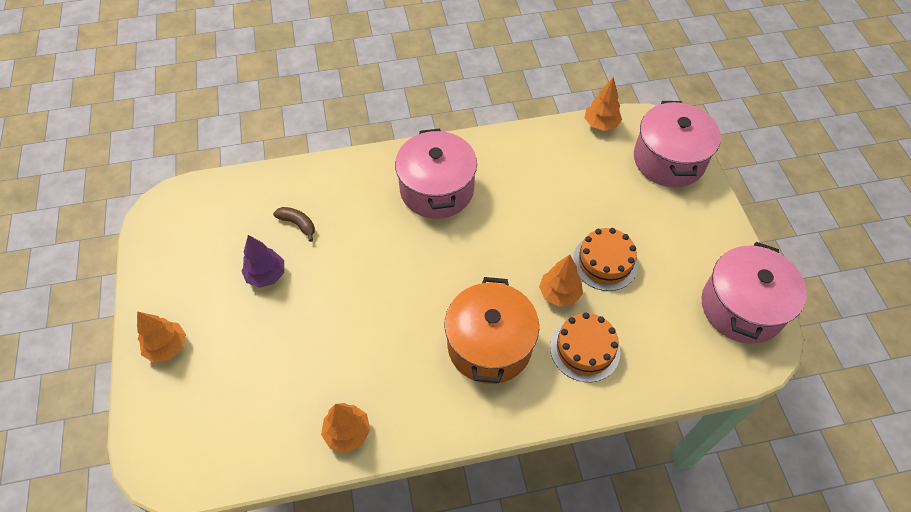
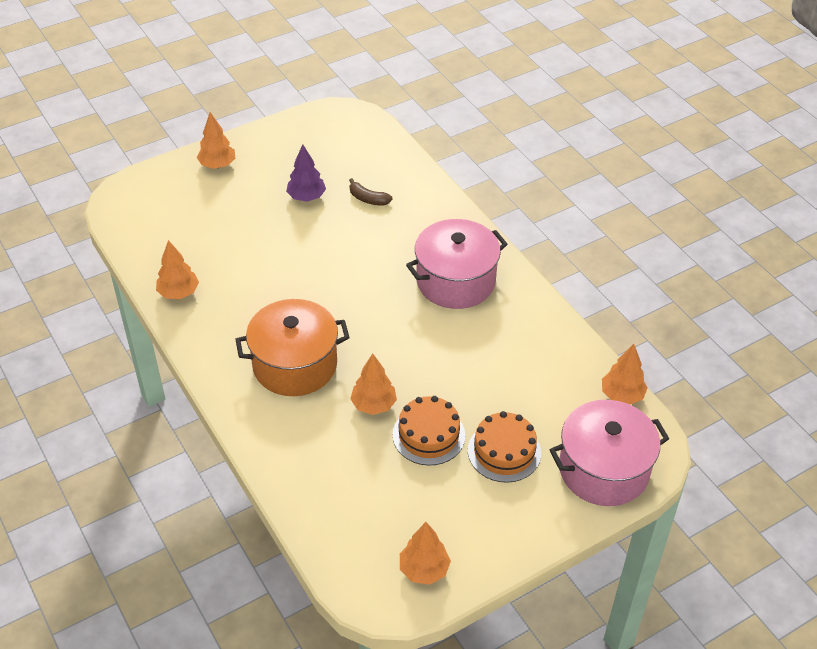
camera: 70 degrees right, 10 degrees down
brown banana [273,207,315,242] -> brown banana turned 105 degrees clockwise [349,178,393,205]
orange cake [550,313,620,382] -> orange cake moved to [468,411,541,483]
pink pot [701,242,807,344] -> orange tree [400,522,451,585]

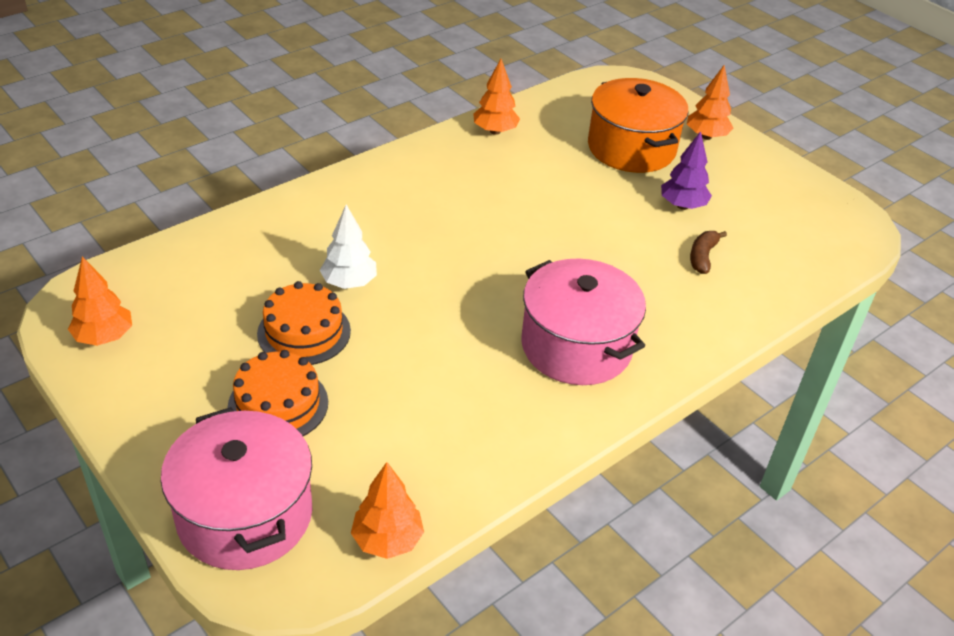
camera: 80 degrees right, 5 degrees down
orange pot [235,299,350,396] -> orange pot moved to [588,78,688,173]
orange tree [350,353,397,415] -> white tree [320,204,377,289]

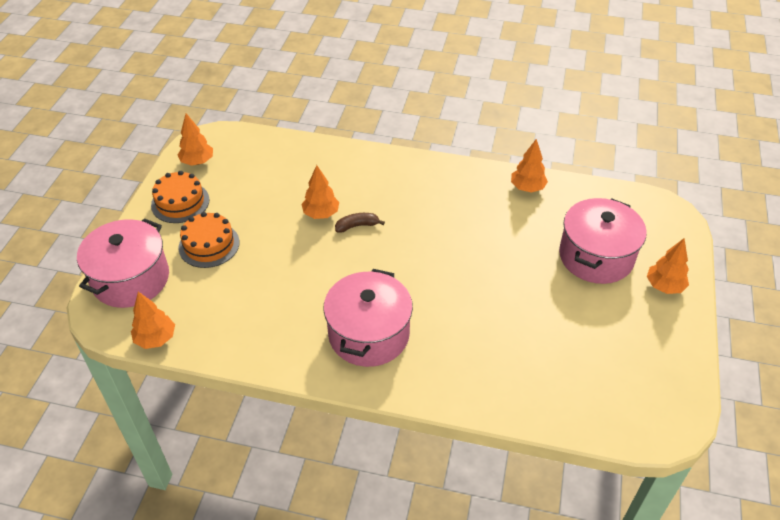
camera: 55 degrees right, 5 degrees up
orange cake [257,281,351,365] -> orange cake moved to [151,171,209,223]
white tree [320,204,377,289] -> orange tree [301,165,339,219]
orange pot [588,78,688,173] -> pink pot [559,198,647,284]
purple tree [661,131,712,210] -> none
brown banana [690,231,727,274] -> brown banana moved to [335,213,385,233]

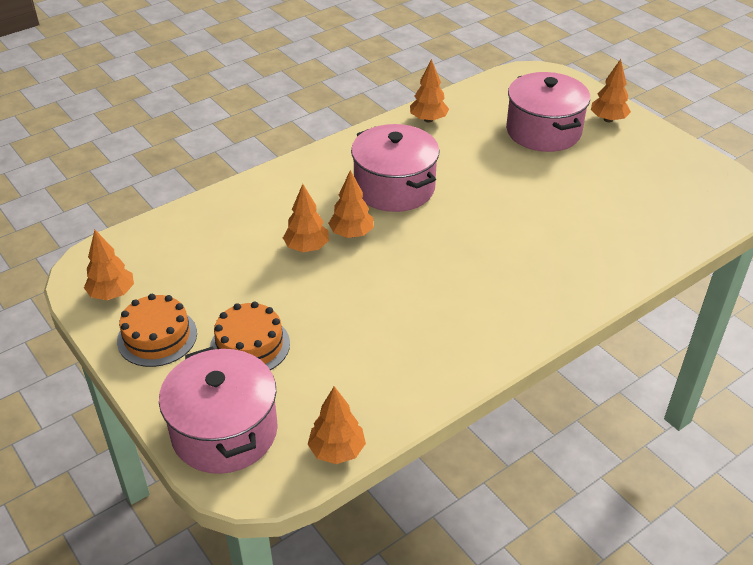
camera: 50 degrees left, 5 degrees down
pink pot [323,269,413,367] -> pink pot moved to [351,124,440,212]
brown banana [335,213,385,233] -> orange tree [328,170,374,238]

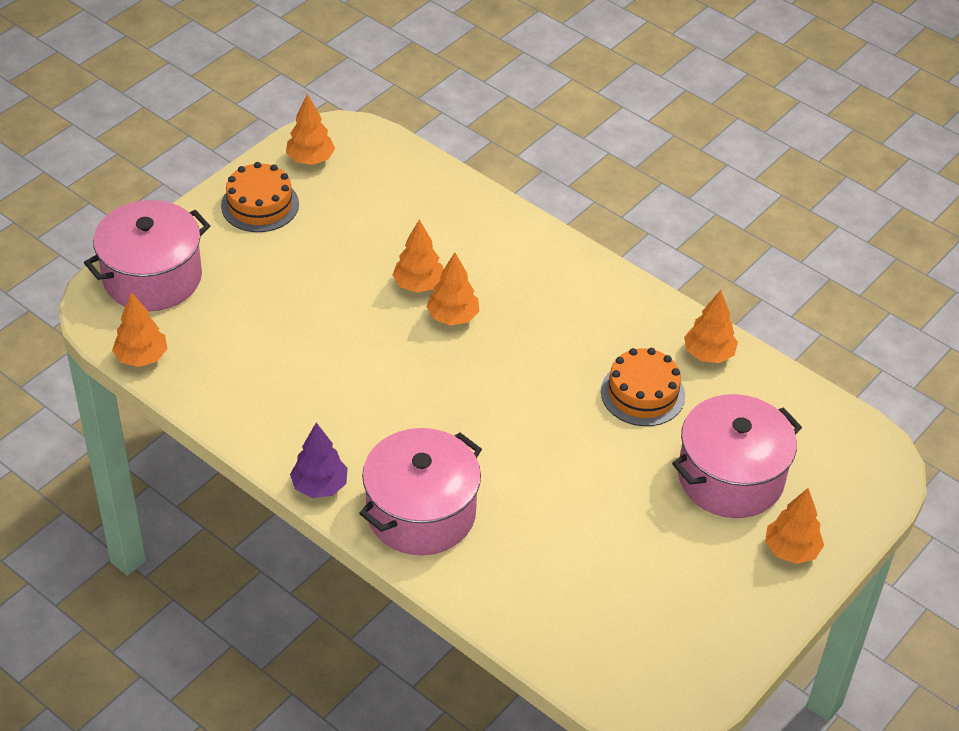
camera: 75 degrees right, 5 degrees up
orange cake [210,302,290,370] -> orange cake moved to [601,348,685,426]
pink pot [351,124,440,212] -> pink pot moved to [359,428,482,555]
none -> purple tree [290,422,348,498]

